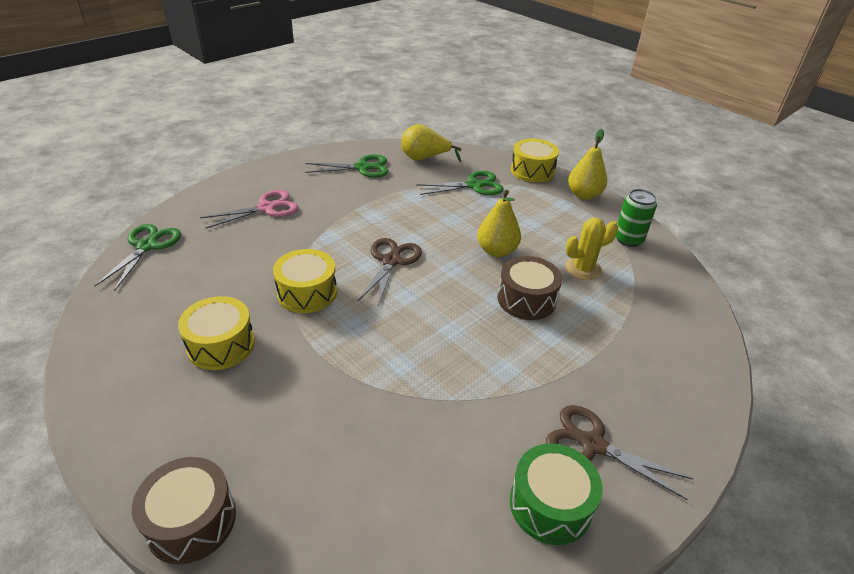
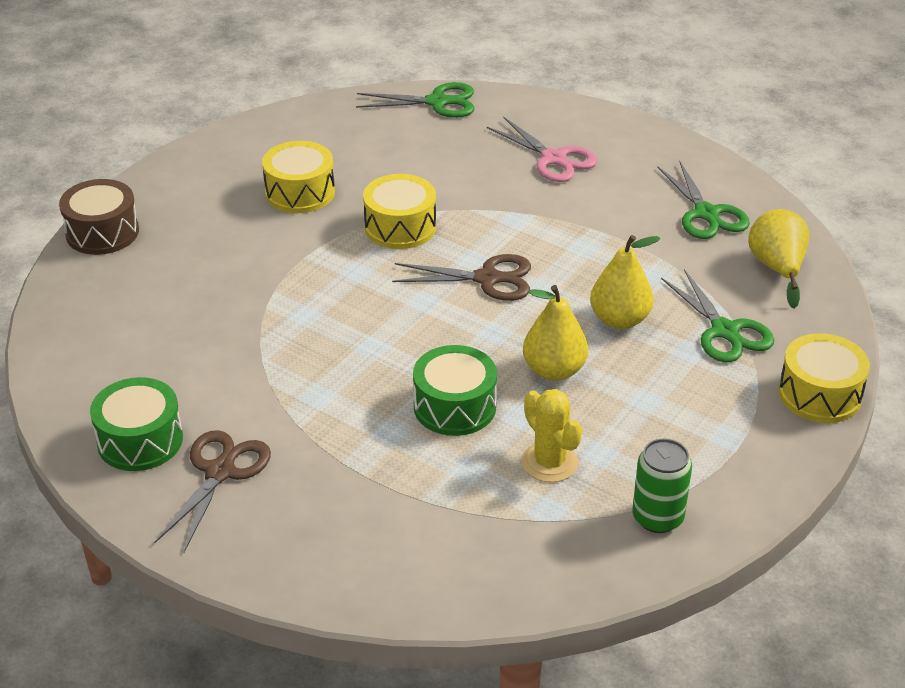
camera: 80 degrees right, 0 degrees up
brown drum [498,256,562,320] -> green drum [413,345,497,436]
yellow pear [568,129,607,200] -> yellow pear moved to [590,235,660,329]

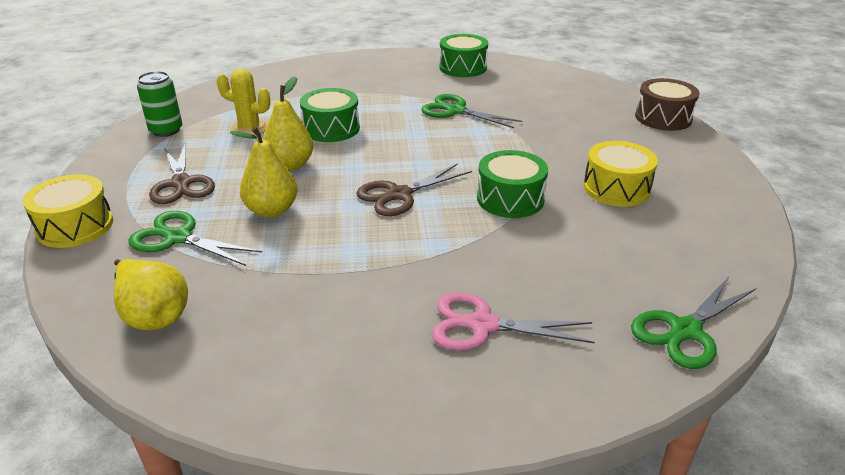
camera: 140 degrees right, 5 degrees down
brown scissors [154,430,271,552] -> brown scissors moved to [149,142,215,204]
yellow drum [363,174,436,249] -> green drum [477,150,548,218]
green scissors [657,161,750,239] -> green scissors moved to [421,94,522,128]

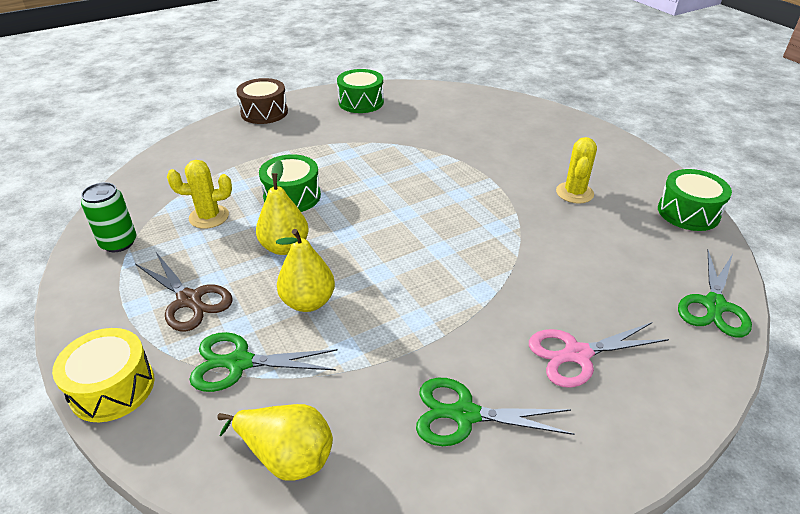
camera: 25 degrees left, 5 degrees up
brown scissors [356,163,472,216] -> none
green scissors [421,94,522,128] -> green scissors moved to [416,378,575,446]
green drum [477,150,548,218] -> green drum moved to [658,169,732,231]
yellow drum [583,141,658,207] -> yellow cactus [556,137,597,204]
brown drum [635,78,699,131] -> brown drum moved to [236,78,288,124]

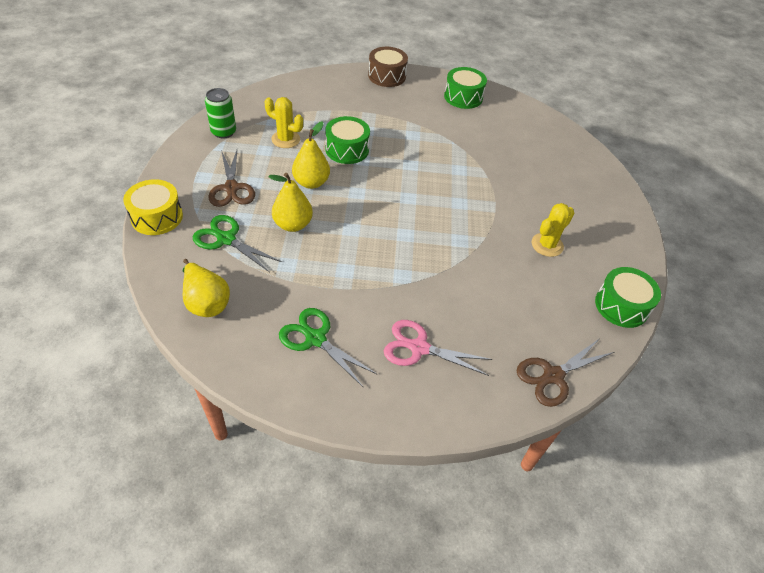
camera: 30 degrees right, 10 degrees up
green scissors [678,249,752,338] -> brown scissors [517,339,614,407]

